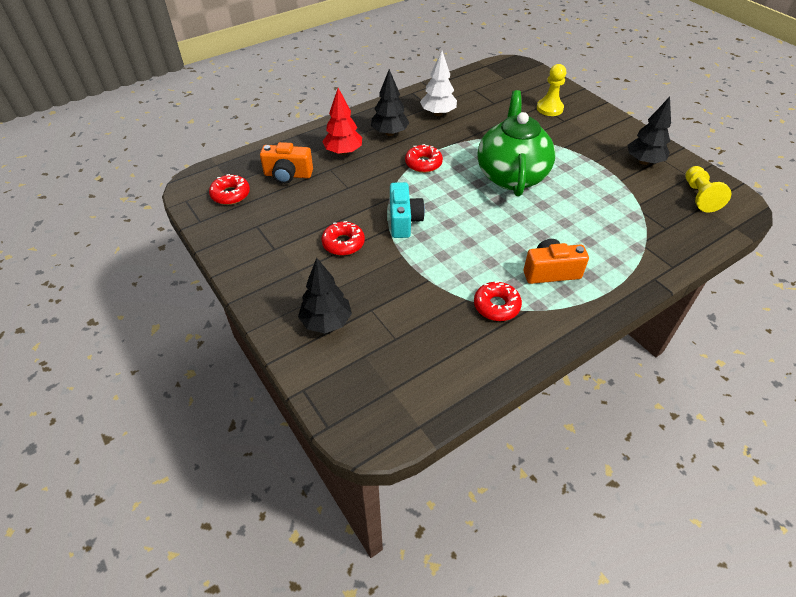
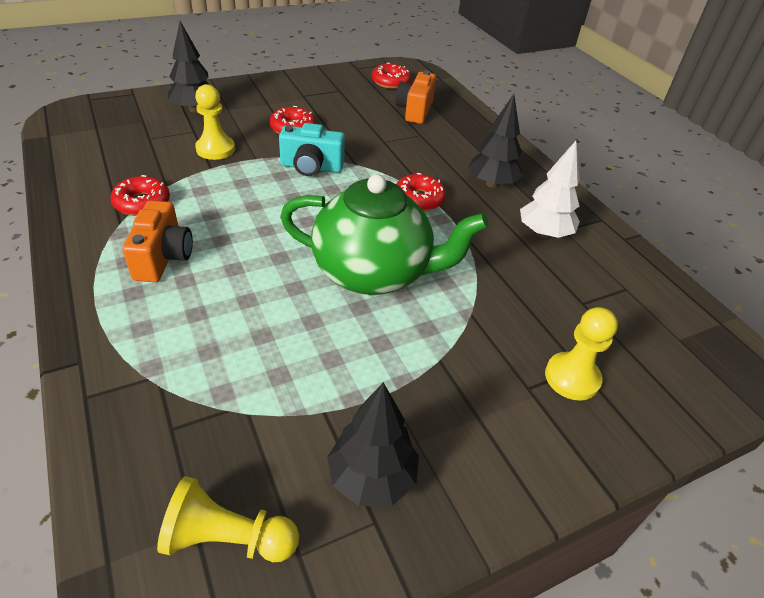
camera: 95 degrees right, 5 degrees down
red tree [322,88,362,155] -> none
none -> yellow pawn [195,84,235,160]

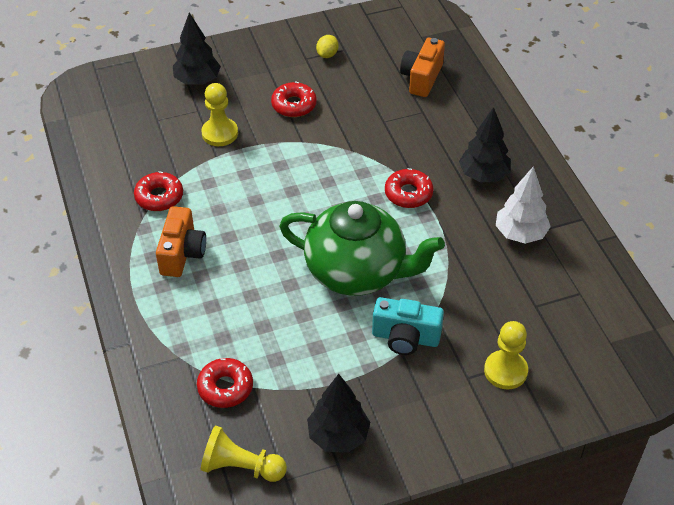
camera: 10 degrees right, 5 degrees up
turquoise camera [279,123,345,176] -> turquoise camera moved to [372,297,444,355]
red donut [372,63,411,89] -> red donut moved to [197,358,253,408]
none -> yellow lemon [316,35,339,58]

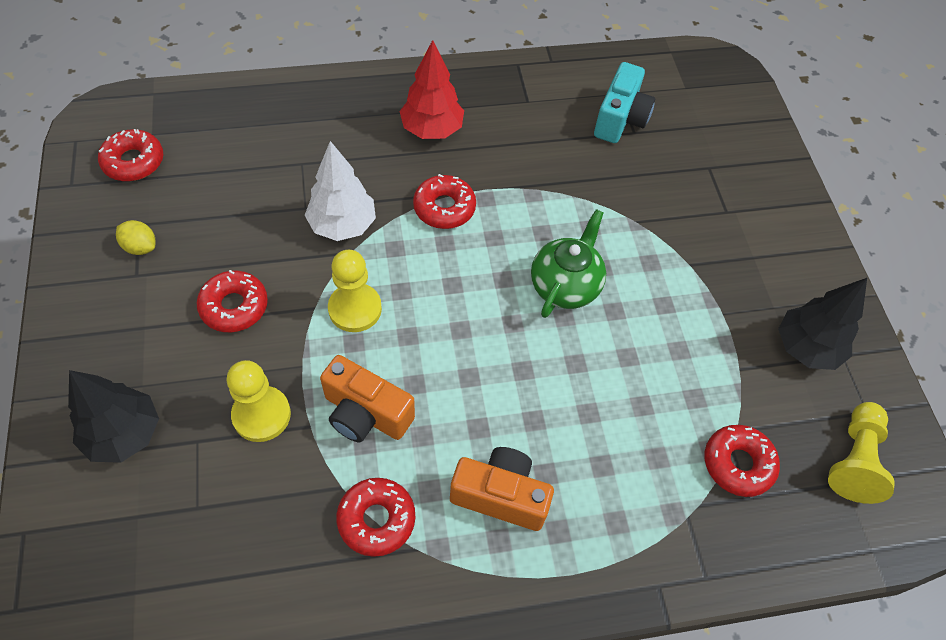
camera: 85 degrees left, 10 degrees up
green teapot [279,201,445,296] -> green teapot [531,209,606,318], size x0.58
turquoise camera [372,297,444,355] -> turquoise camera moved to [594,62,655,143]
orange camera [400,38,445,97] -> orange camera moved to [320,355,415,442]
black tree [459,107,511,182] -> red tree [399,40,464,139]
yellow pawn [484,321,528,389] -> yellow pawn moved to [328,250,382,332]
white tree [496,166,551,244] -> white tree moved to [305,141,376,241]
none -> red donut [98,129,163,181]

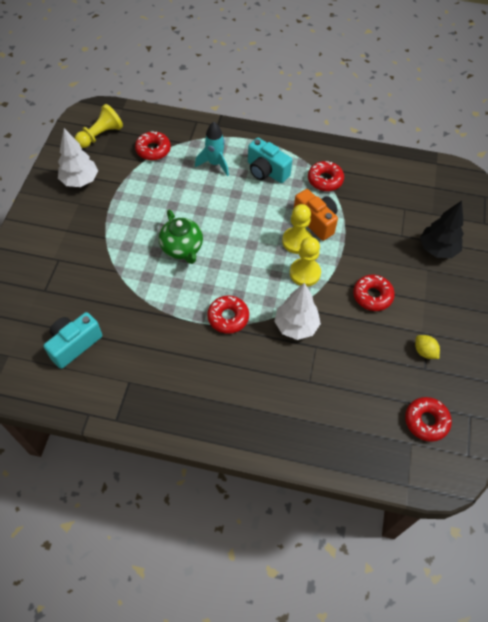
camera: 155 degrees left, 0 degrees up
yellow pawn [227,360,291,442] -> yellow pawn moved to [282,204,312,254]
red tree [399,40,464,139] -> none
orange camera [450,447,554,531] -> turquoise camera [248,138,292,183]
green teapot [531,209,606,318] -> green teapot turned 75 degrees counterclockwise [159,210,203,264]
black tree [778,278,867,370] -> white tree [58,128,98,187]
none -> turquoise rocket [195,122,229,176]

